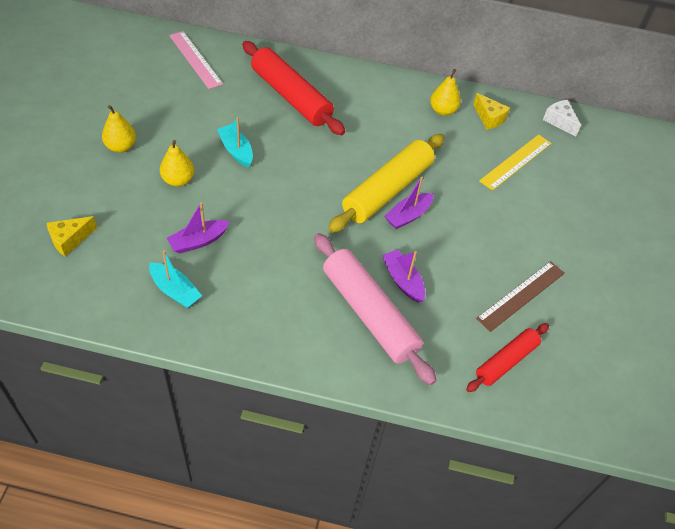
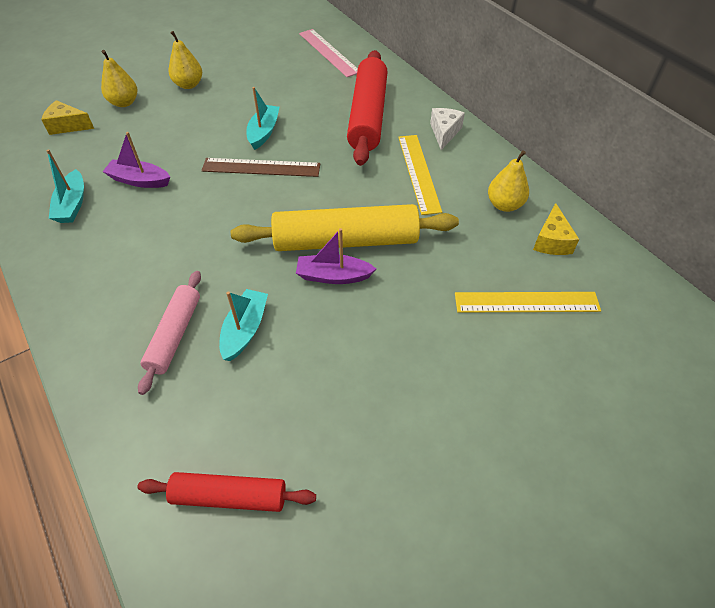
camera: 50 degrees right, 0 degrees up
yellow pear [160,140,194,187] -> yellow pear moved to [101,50,137,107]
pink ruler [169,31,223,89] -> pink ruler turned 45 degrees counterclockwise [299,29,358,77]
pink rolling pin [314,233,437,385] -> pink rolling pin [138,271,201,395], size x0.58
purple boat [382,249,425,303] -> turquoise boat [219,289,268,361]
brown ruler [476,261,565,332] -> brown ruler moved to [201,158,320,177]
white cheese [543,100,581,136] -> white cheese moved to [430,108,465,150]
none -> yellow ruler [398,135,442,215]

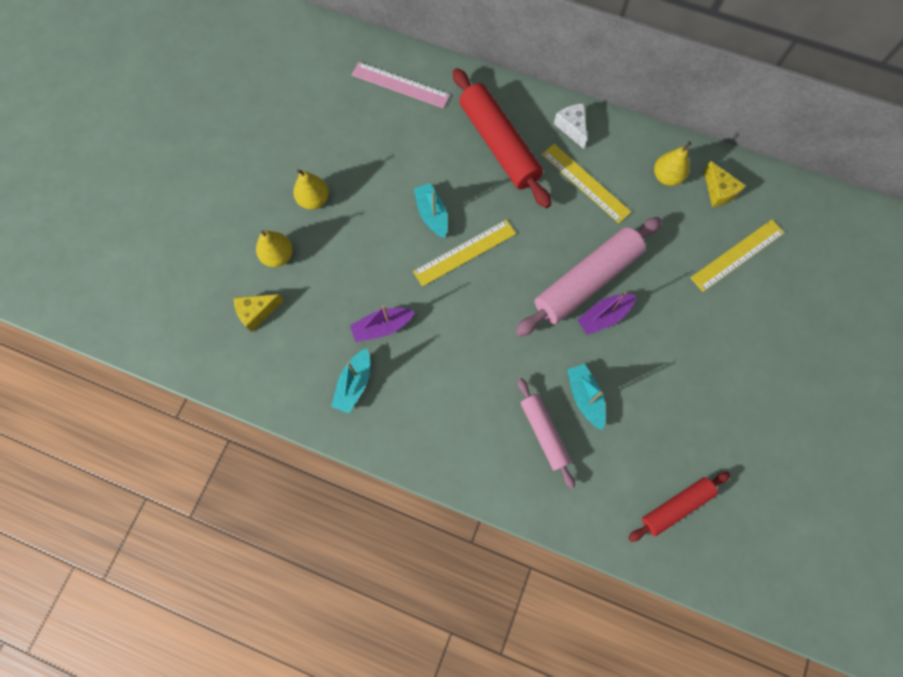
camera: 35 degrees left, 20 degrees up
turquoise boat [46,149,84,223] -> turquoise boat turned 60 degrees clockwise [331,348,370,413]
brown ruler [201,158,320,177] -> yellow ruler [413,220,516,287]
yellow rolling pin [231,204,459,251] -> pink rolling pin [515,217,662,337]

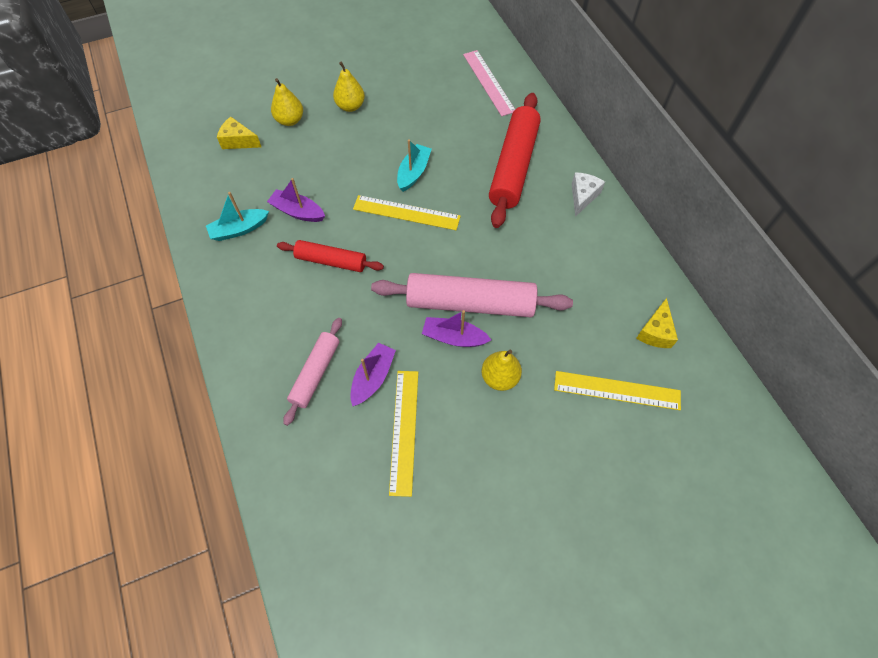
camera: 45 degrees right, 10 degrees down
yellow ruler [542,144,631,223] -> yellow ruler moved to [389,371,418,497]
turquoise boat [567,364,606,430] -> purple boat [350,342,396,406]
red rolling pin [628,472,730,542] -> red rolling pin moved to [277,240,384,272]
yellow pear [654,142,691,186] -> yellow pear moved to [482,350,522,391]

